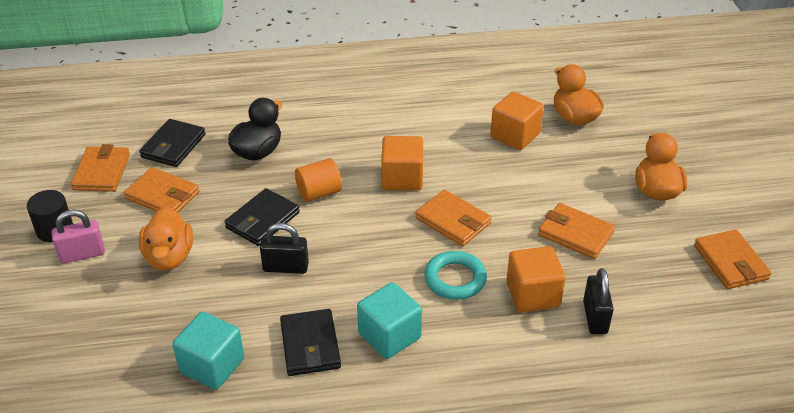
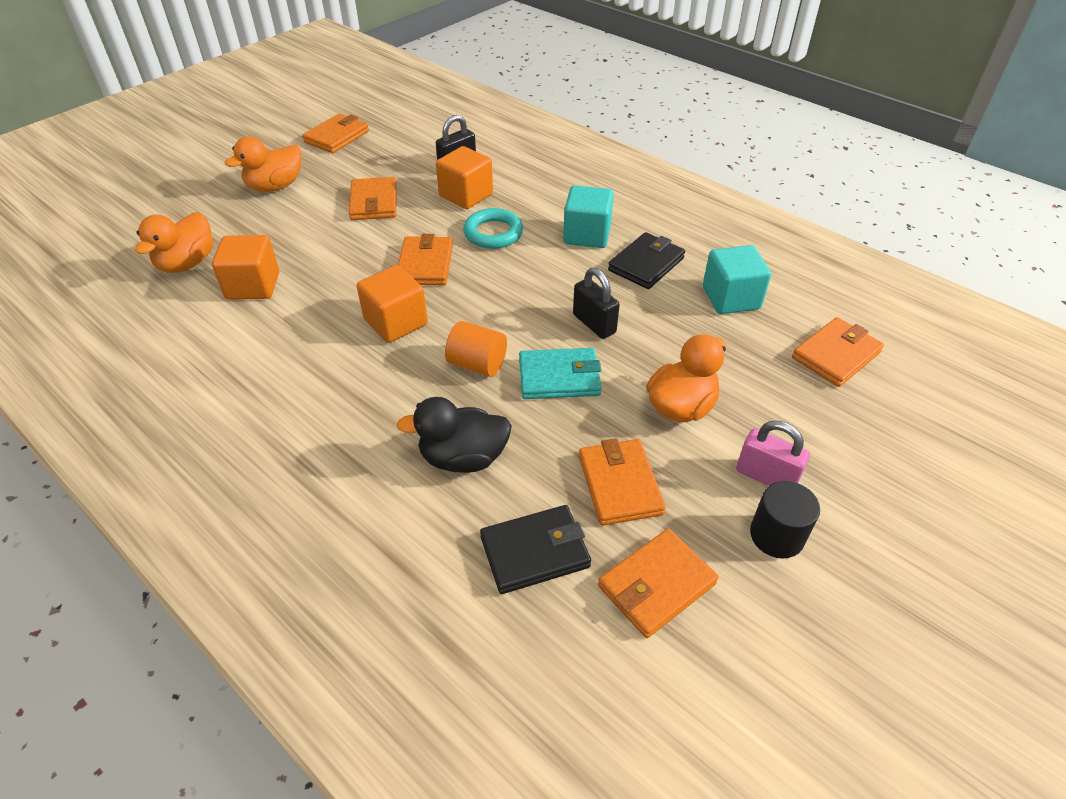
camera: 130 degrees left, 5 degrees up
black wallet [225,188,300,246] -> turquoise wallet [519,348,602,399]
none -> orange wallet [792,317,884,387]

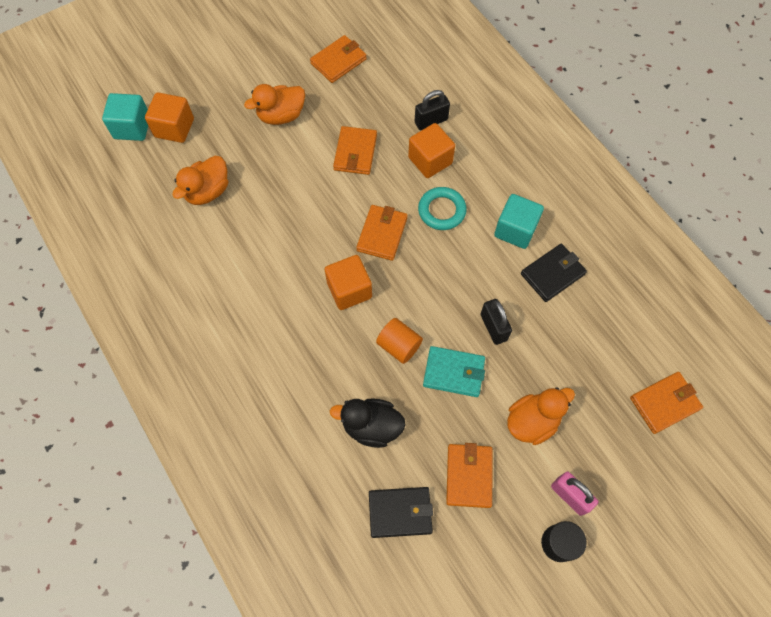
camera: 15 degrees right, 20 degrees up
orange cube [212,235,279,300] -> orange cube moved to [145,92,194,143]
orange wallet [598,528,719,638] -> none
turquoise cube [703,245,771,314] -> turquoise cube moved to [102,93,148,141]

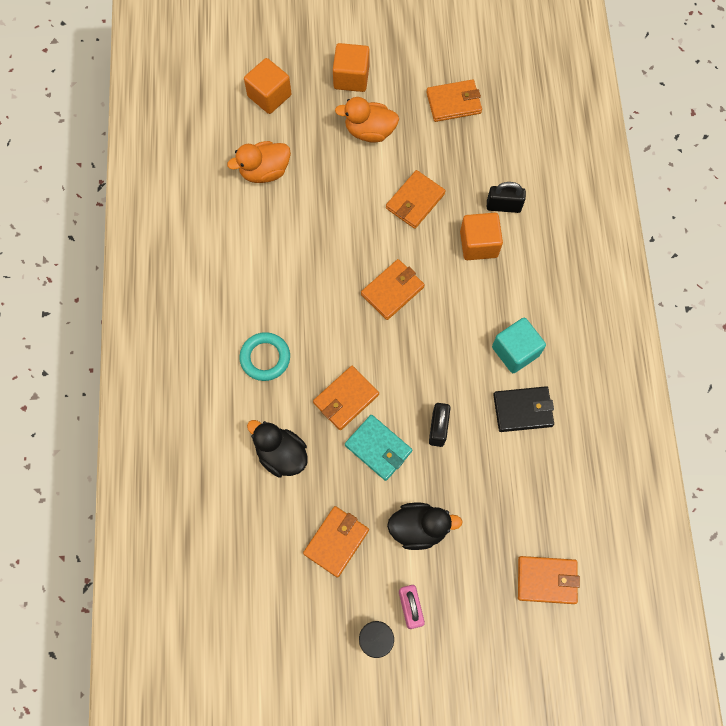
camera: 30 degrees right, 5 degrees up
turquoise cube [102,93,148,141] -> none
orange cube [325,255,372,310] -> orange cube moved to [333,43,370,92]
black wallet [369,487,433,538] -> none
orange cylinder [376,318,423,364] -> orange wallet [313,366,379,430]
turquoise ring [418,187,467,230] -> turquoise ring moved to [240,332,290,381]
orange duck [507,387,575,445] -> black duck [387,502,463,550]

